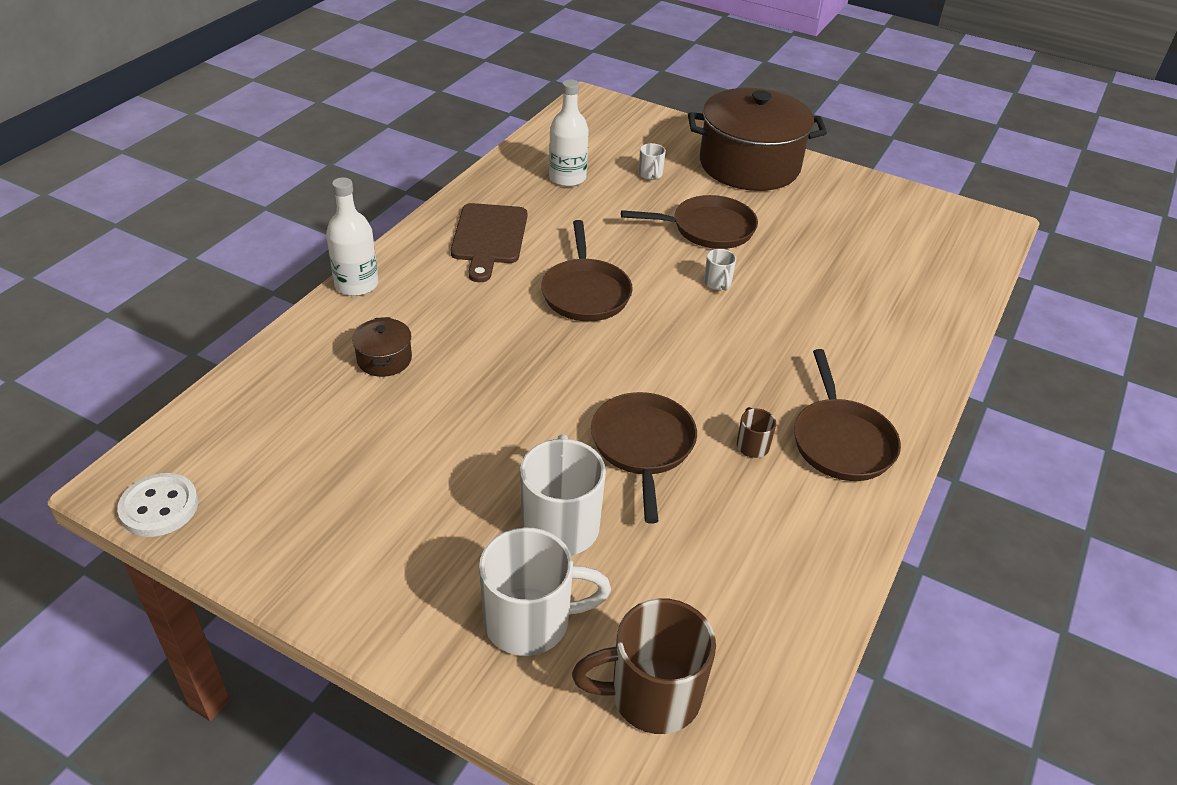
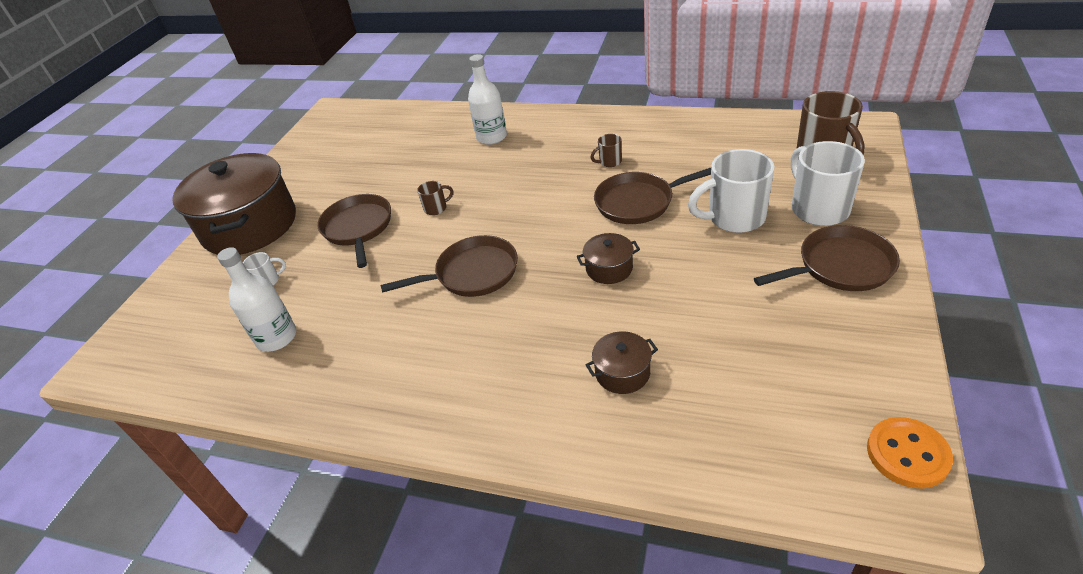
camera: 95 degrees left, 0 degrees up
white button [117,473,198,537] -> orange button [867,417,953,488]
white bottle [326,177,379,296] -> white bottle moved to [468,54,507,145]
brown cutting board [451,203,527,282] -> none
white mug [704,249,736,291] -> brown mug [417,181,453,215]
brown pan [794,349,901,481] -> brown pan moved to [754,225,900,291]
none -> brown pot [577,233,640,284]

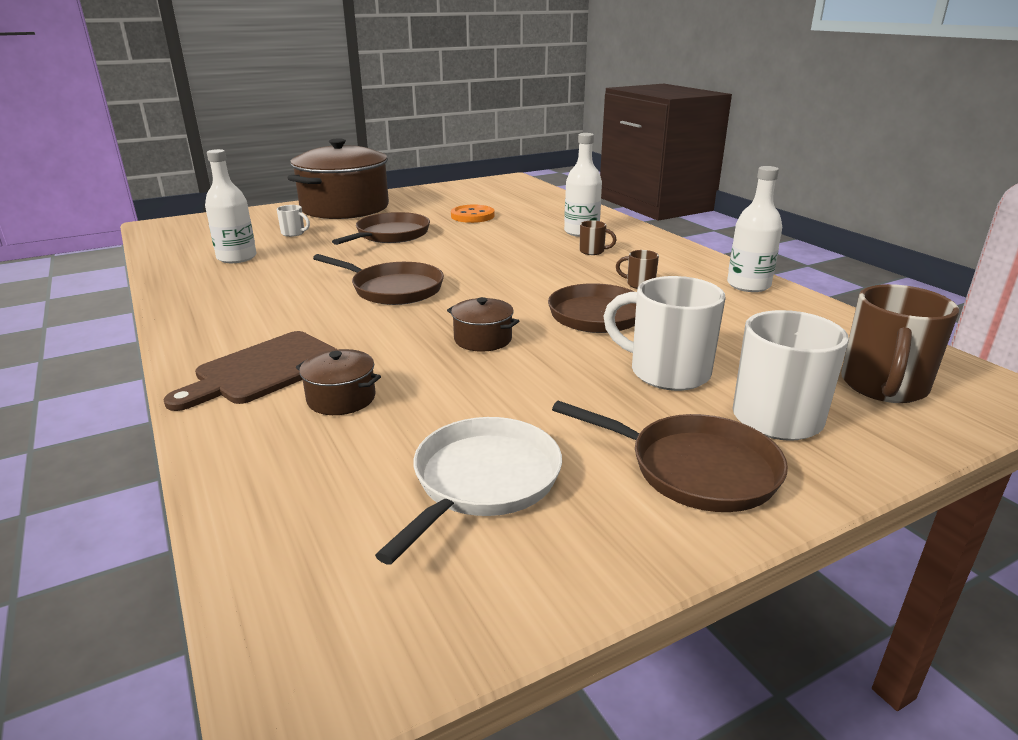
camera: 40 degrees right, 15 degrees down
brown mug [417,181,453,215] -> brown mug moved to [579,221,617,255]
orange button [867,417,953,488] -> orange button moved to [451,205,495,223]
none -> brown cutting board [164,331,338,411]
none -> white pan [375,417,562,565]
none -> white bottle [727,166,782,292]

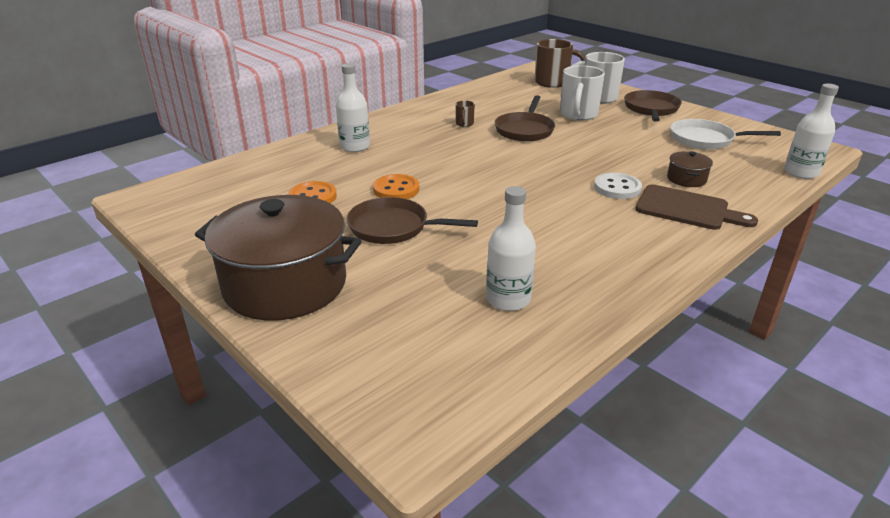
camera: 105 degrees left, 5 degrees up
white mug [277,205,310,237] -> none
brown pan [313,254,444,305] -> none
brown pot [447,297,519,352] -> none
brown mug [579,221,617,255] -> none
white bottle [727,166,782,292] -> white bottle moved to [784,83,839,179]
none -> orange button [373,174,419,199]
none -> white button [594,173,642,199]

